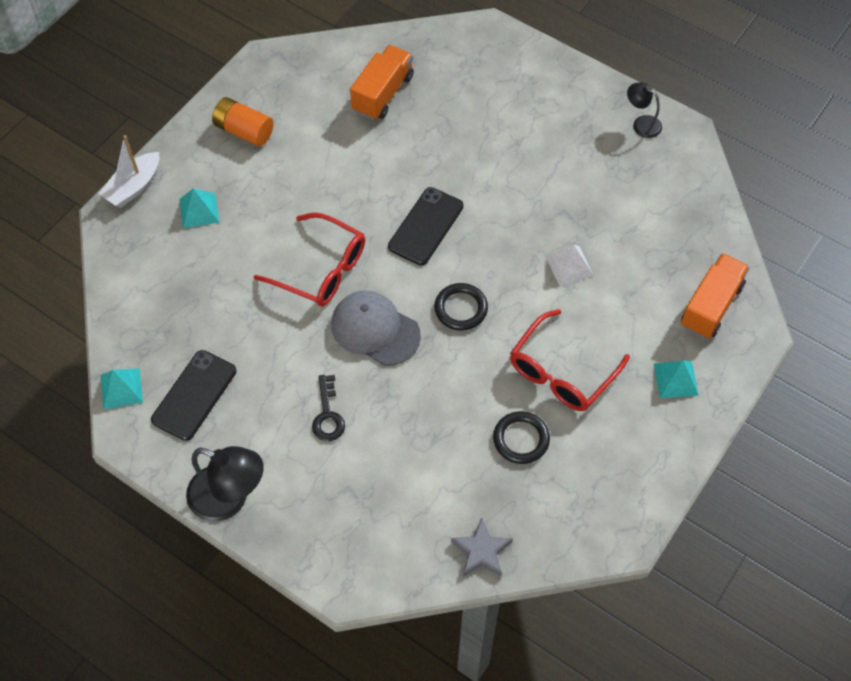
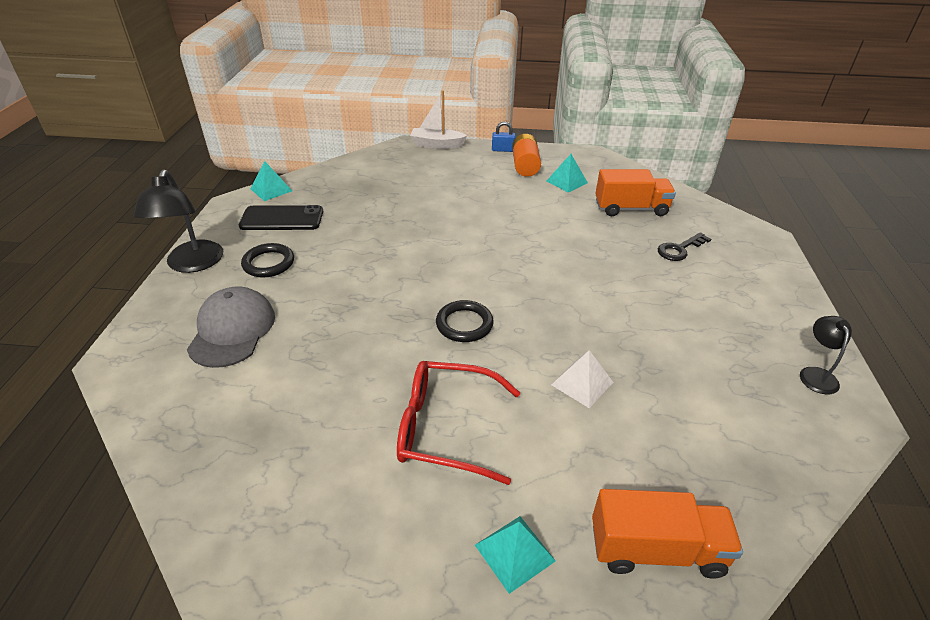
camera: 60 degrees right, 20 degrees down
turquoise pyramid [179,189,219,228] -> turquoise pyramid moved to [547,154,588,193]
red glasses [254,212,365,307] -> none
black key [312,375,345,441] -> black key moved to [658,232,711,261]
grey cap [331,290,421,366] -> grey cap moved to [187,286,275,368]
black phone [388,187,464,266] -> none
grey star [451,517,513,577] -> none
black ring [493,411,550,464] -> black ring moved to [241,243,294,277]
none -> blue padlock [492,121,516,152]

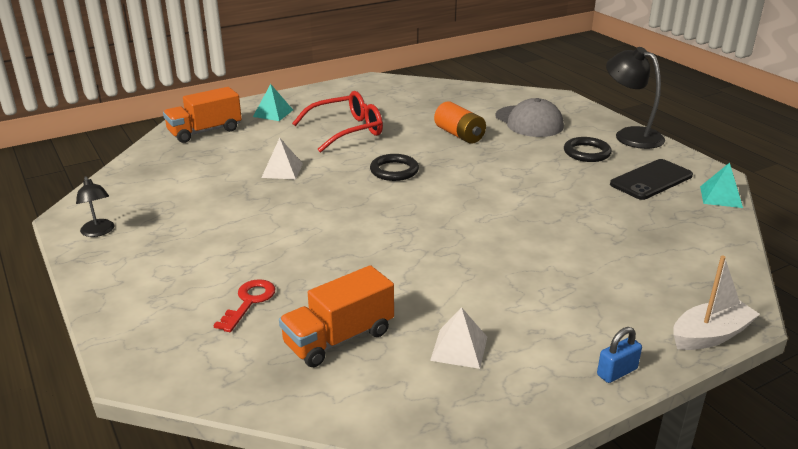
camera: 145 degrees right, 10 degrees down
orange battery [512,134,541,177] -> orange battery moved to [434,101,486,144]
turquoise pyramid [547,154,588,193] -> white pyramid [430,307,487,369]
black key [658,232,711,261] -> red key [214,279,276,332]

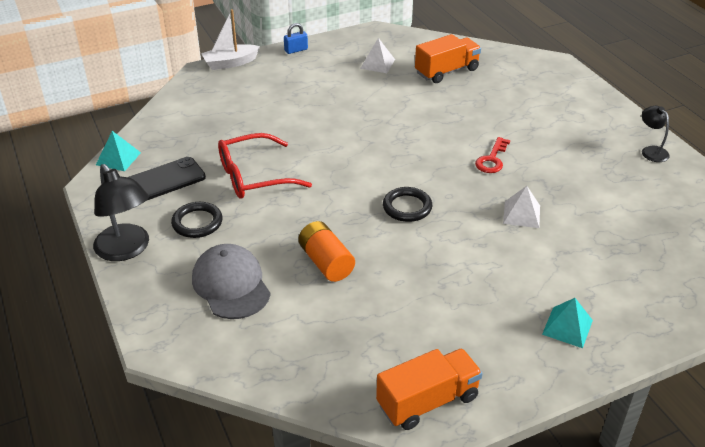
camera: 175 degrees left, 10 degrees up
orange truck [163,87,242,143] -> orange truck moved to [376,348,483,430]
red key [214,279,276,332] -> red key moved to [475,137,510,173]
red glasses [292,91,383,153] -> red glasses moved to [218,133,312,199]

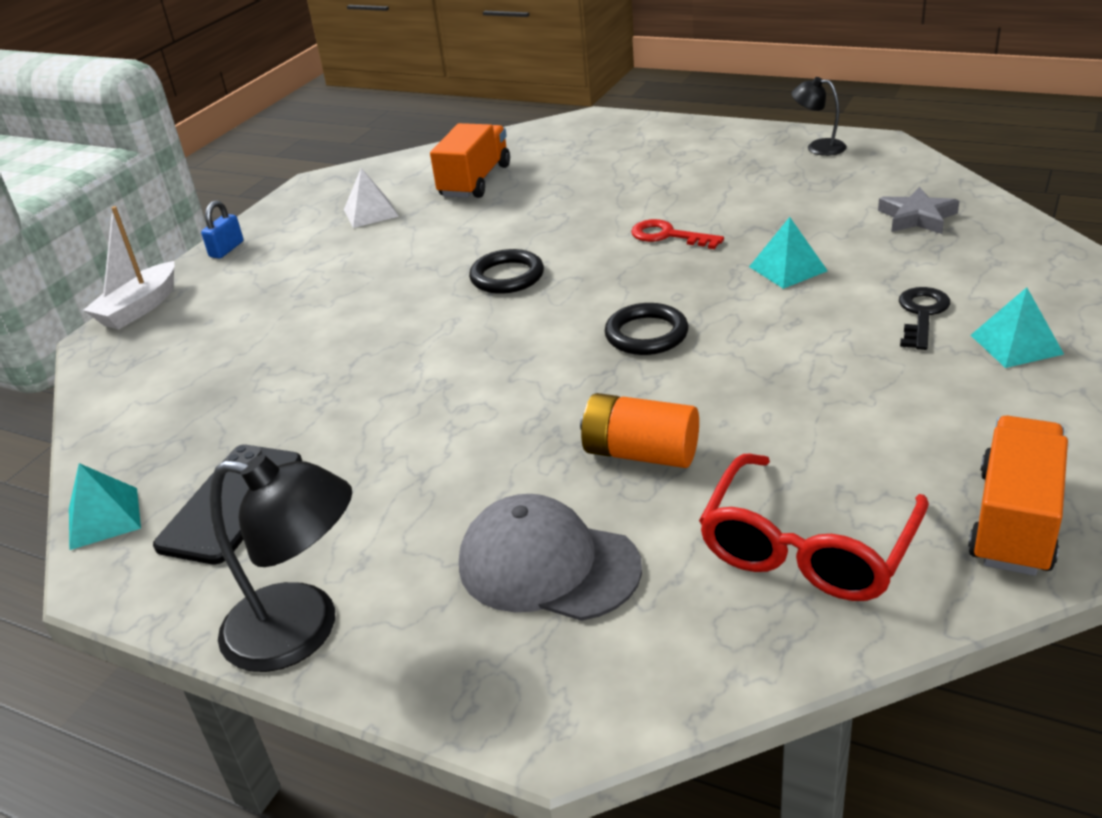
camera: 35 degrees left, 5 degrees down
black ring [171,202,223,238] -> black ring moved to [469,249,544,294]
red glasses [218,133,312,199] -> red glasses moved to [699,454,929,601]
red key [475,137,510,173] -> red key turned 135 degrees clockwise [631,219,724,249]
white pyramid [503,186,540,228] -> turquoise pyramid [749,217,828,289]
none -> grey star [878,187,959,234]
none -> black key [899,287,950,350]

